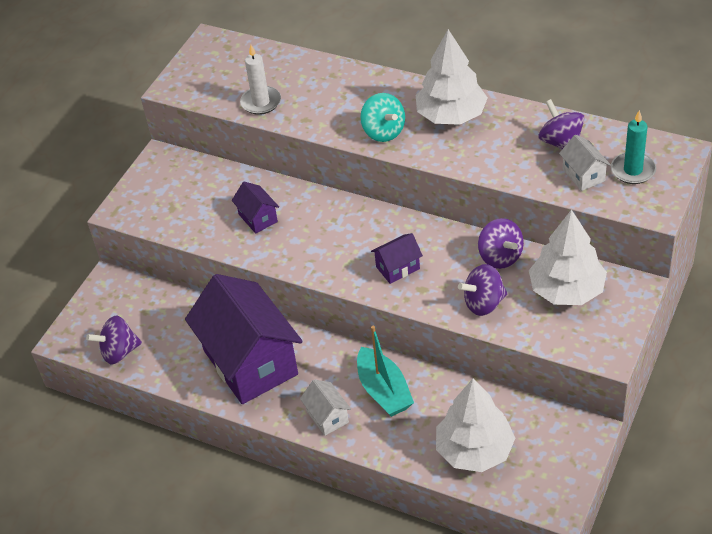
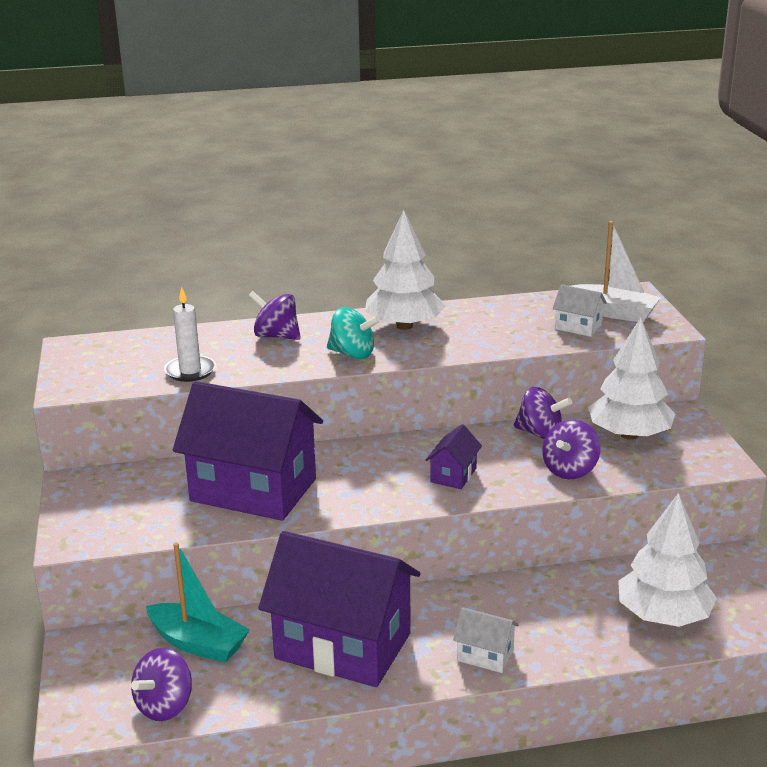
camera: 40 degrees left, 20 degrees down
purple house [232,182,279,234] -> purple house [173,381,323,521], size x2.37
turquoise boat [357,326,414,417] -> turquoise boat moved to [146,542,250,663]
purple spinning top [539,99,585,149] -> purple spinning top moved to [248,291,301,340]
turquoise candle [611,110,656,184] -> white boat [572,221,661,322]

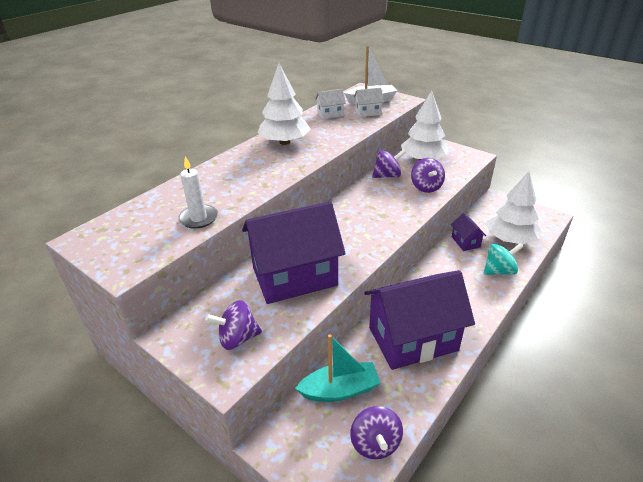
camera: 40 degrees left, 10 degrees up
purple spinning top [248,291,301,340] -> purple spinning top moved to [205,300,262,350]
turquoise spinning top [327,307,380,359] -> turquoise spinning top moved to [484,243,523,275]
purple house [426,424,482,489] -> purple house moved to [451,213,486,251]
white house [453,607,519,673] -> white house moved to [315,89,346,119]

